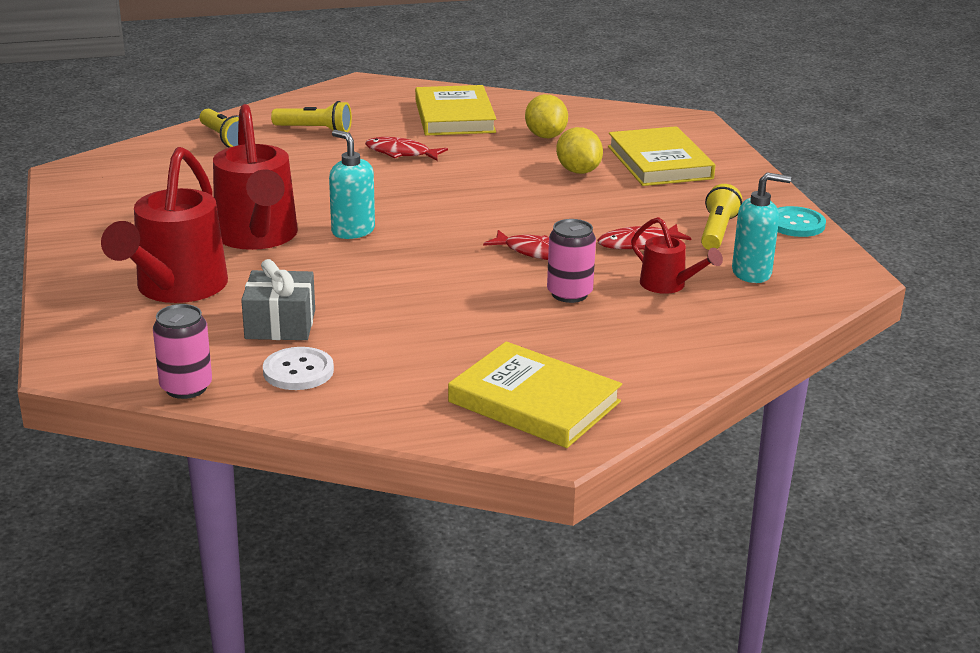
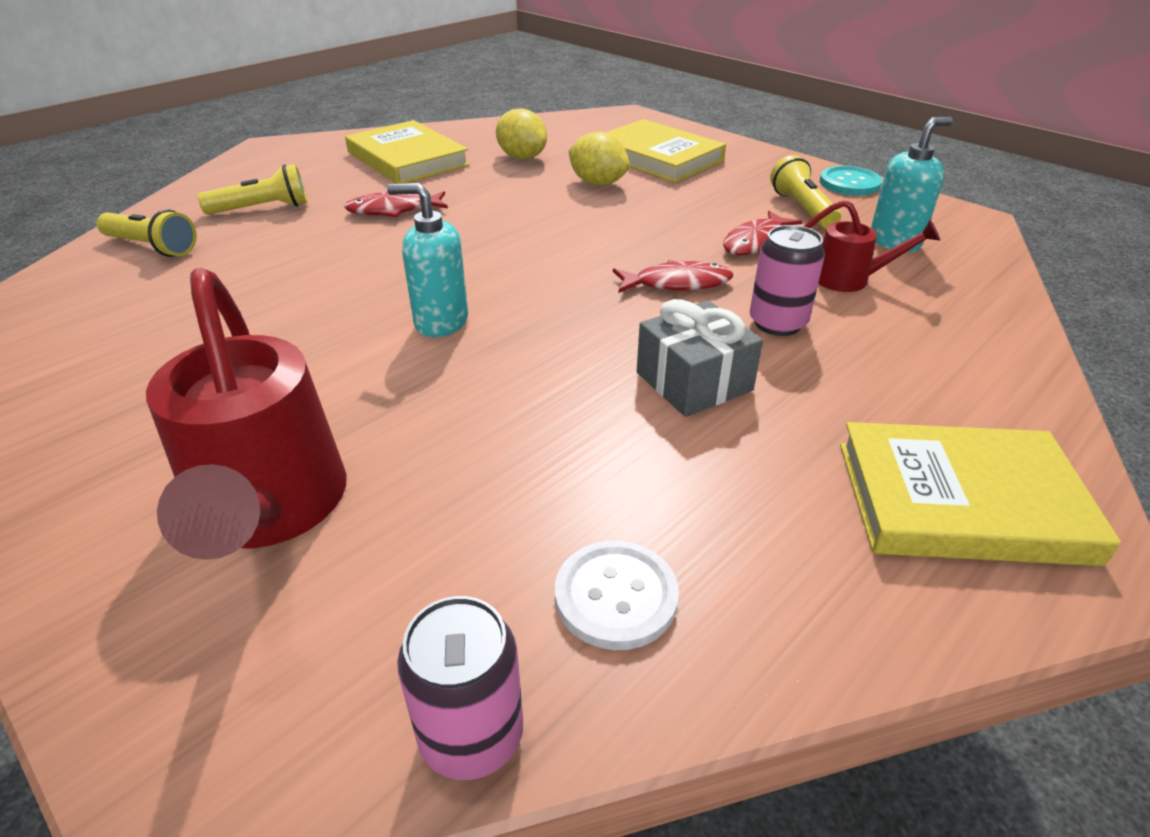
camera: 30 degrees left, 10 degrees up
red watering can [213,104,298,250] -> none
grey gift [241,259,315,340] -> grey gift moved to [637,299,763,417]

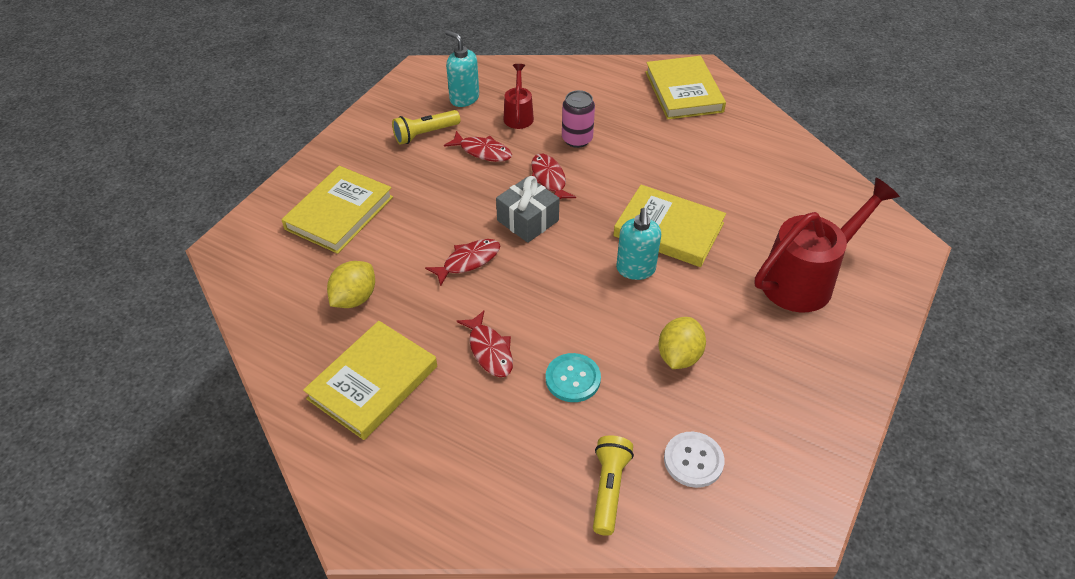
camera: 105 degrees left, 10 degrees up
yellow flashlight [198,164,308,215] -> none
pink can [397,596,523,780] -> none
white button [555,541,679,650] -> white button moved to [664,432,724,488]
yellow lemon [568,132,630,186] -> yellow lemon moved to [658,317,706,369]
grey gift [637,299,763,417] -> grey gift moved to [496,176,560,243]
turquoise button [820,166,882,196] -> turquoise button moved to [546,353,601,402]
none -> red fish [425,239,500,287]
none -> yellow book [613,184,726,267]

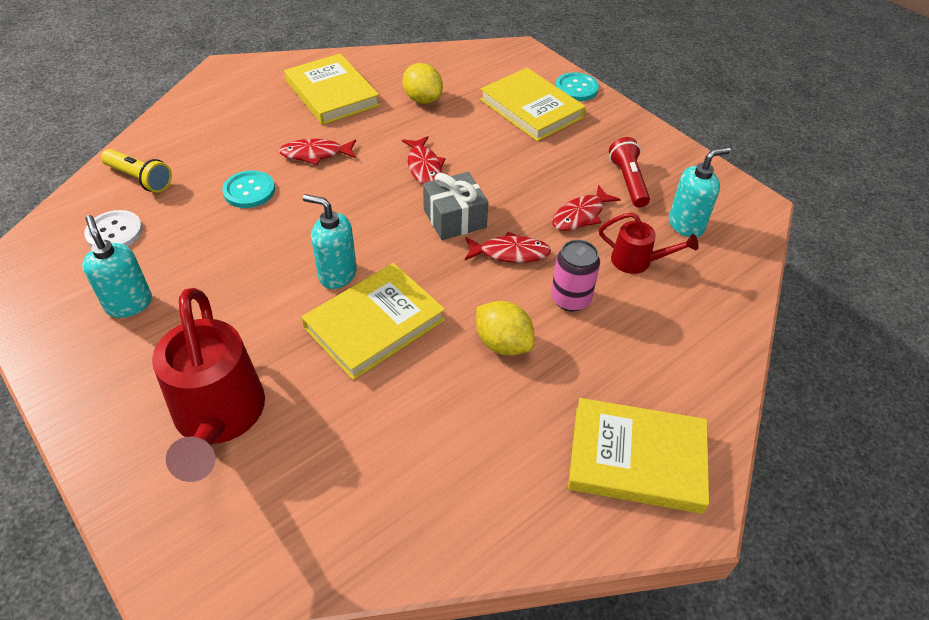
camera: 110 degrees right, 0 degrees up
yellow flashlight [392,110,460,145] -> red flashlight [609,137,650,207]
yellow lemon [658,317,706,369] -> yellow lemon moved to [476,301,535,355]
none -> turquoise soap dispenser [82,215,152,318]
none -> turquoise button [555,72,599,101]

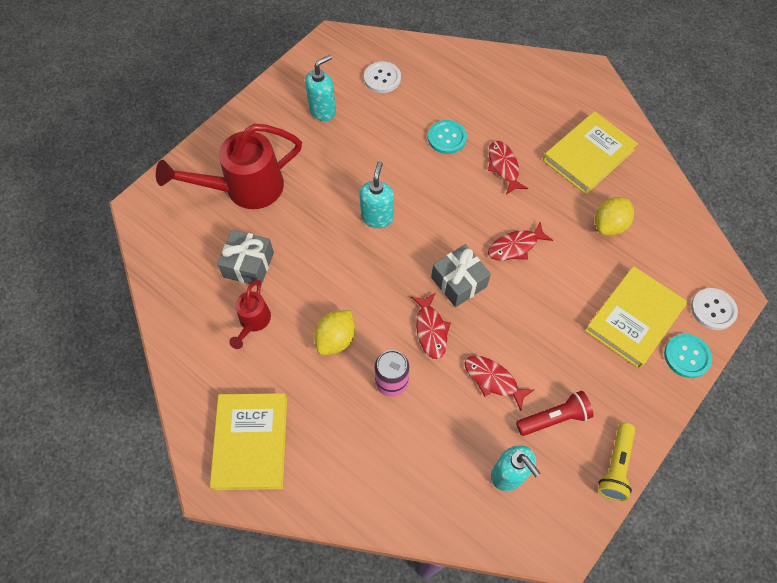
camera: 80 degrees right, 15 degrees up
yellow flashlight [101,149,172,193] -> yellow flashlight moved to [598,423,635,501]
yellow book [302,263,445,380] -> none
red watering can [599,212,699,274] -> red watering can moved to [229,280,271,349]
none -> grey gift [217,230,274,286]
none -> white button [691,288,738,330]

